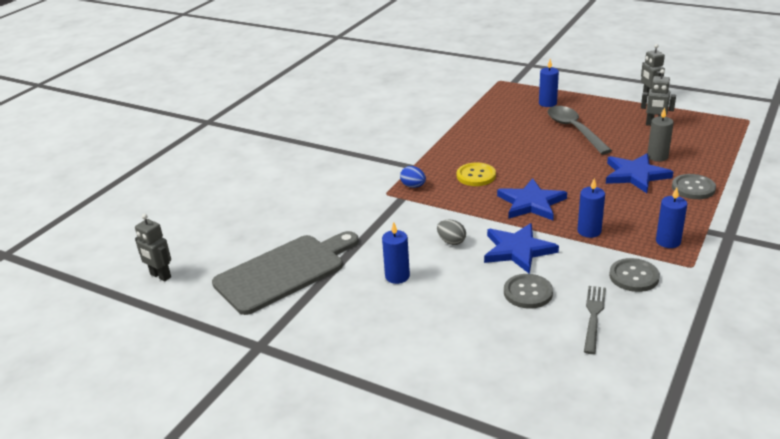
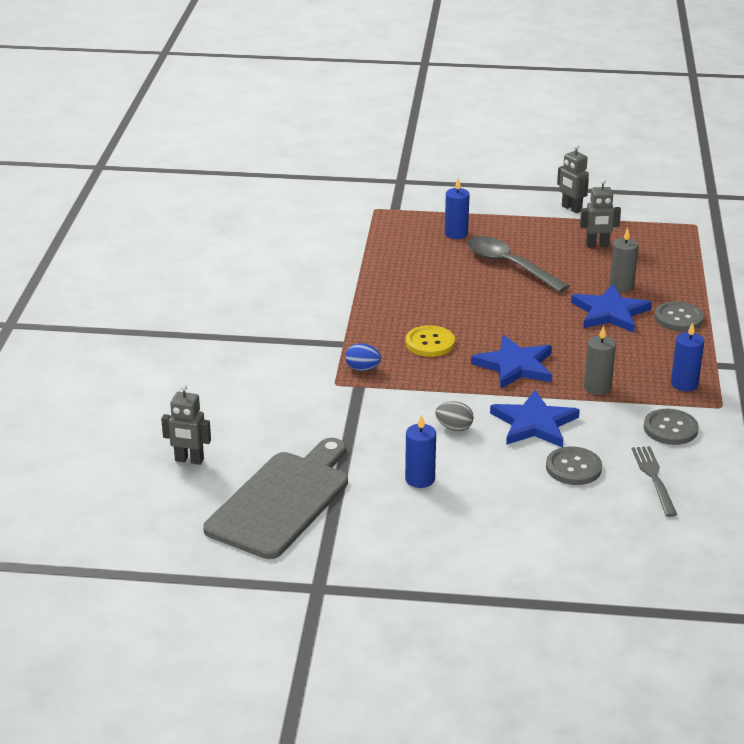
camera: 25 degrees left, 0 degrees up
grey robot [135,214,171,281] -> grey robot moved to [161,384,211,465]
blue candle [577,178,605,238] -> grey candle [584,326,616,395]

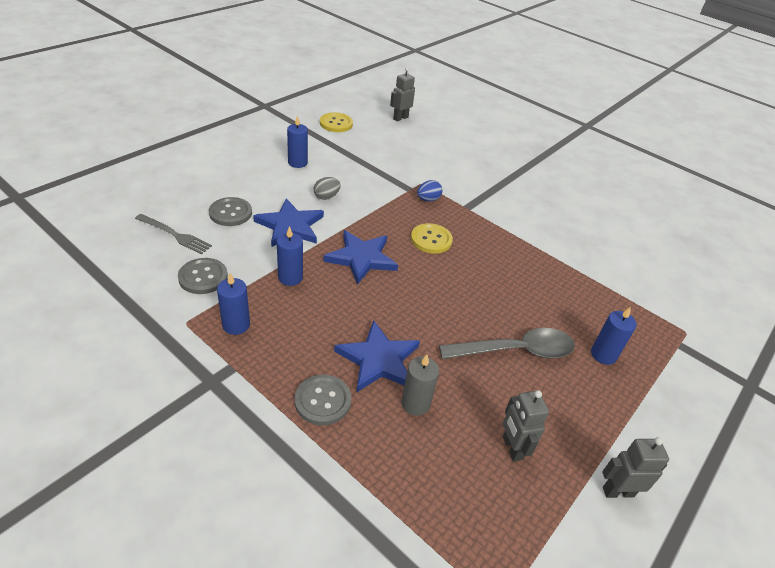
camera: 120 degrees right, 10 degrees up
grey cutting board [203,438,348,559] -> yellow button [320,112,353,132]
grey robot [580,179,621,248] -> grey robot turned 45 degrees counterclockwise [503,390,549,461]
grey candle [584,326,616,395] -> blue candle [277,226,303,286]

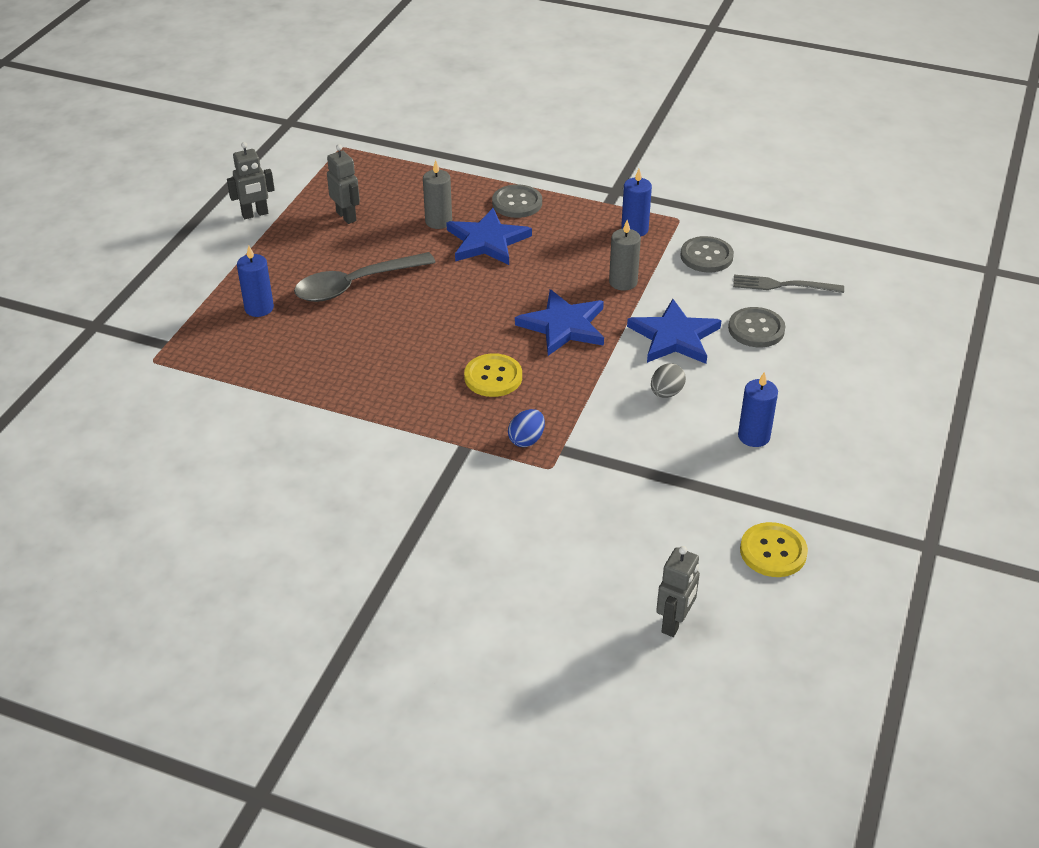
camera: 165 degrees right, 0 degrees up
blue candle [277,226,303,286] -> grey candle [609,220,641,291]

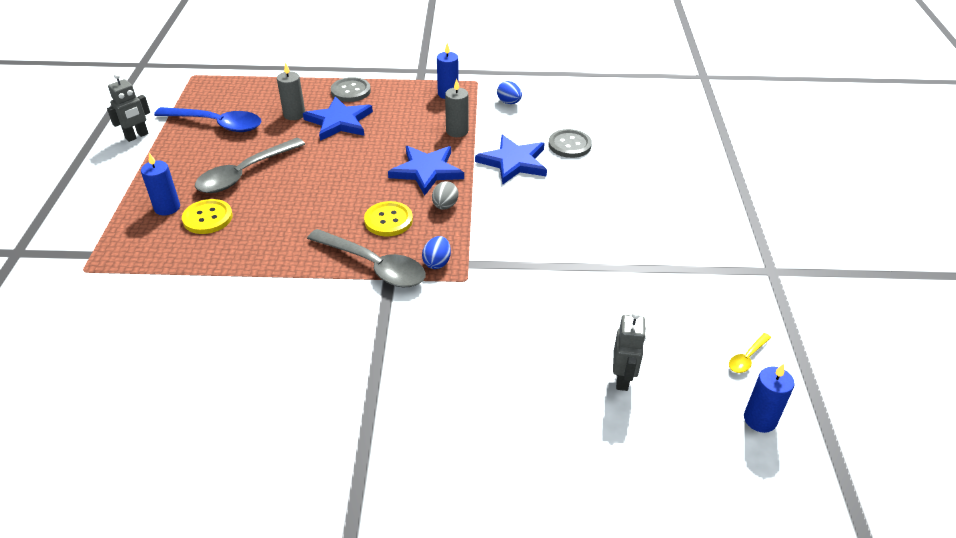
camera: 20 degrees left, 0 degrees up
grey robot [327,144,360,224] -> blue spoon [154,107,262,132]
grey egg [651,363,686,398] -> grey egg moved to [432,181,458,210]
grey button [680,236,734,272] -> blue egg [497,81,522,104]
grey fork [733,275,844,293] -> none
blue candle [738,372,778,447] -> blue candle moved to [744,364,795,433]
yellow button [740,522,808,577] -> yellow button moved to [182,199,233,234]
none -> grey spoon [307,229,425,287]
none -> yellow spoon [729,333,771,373]

